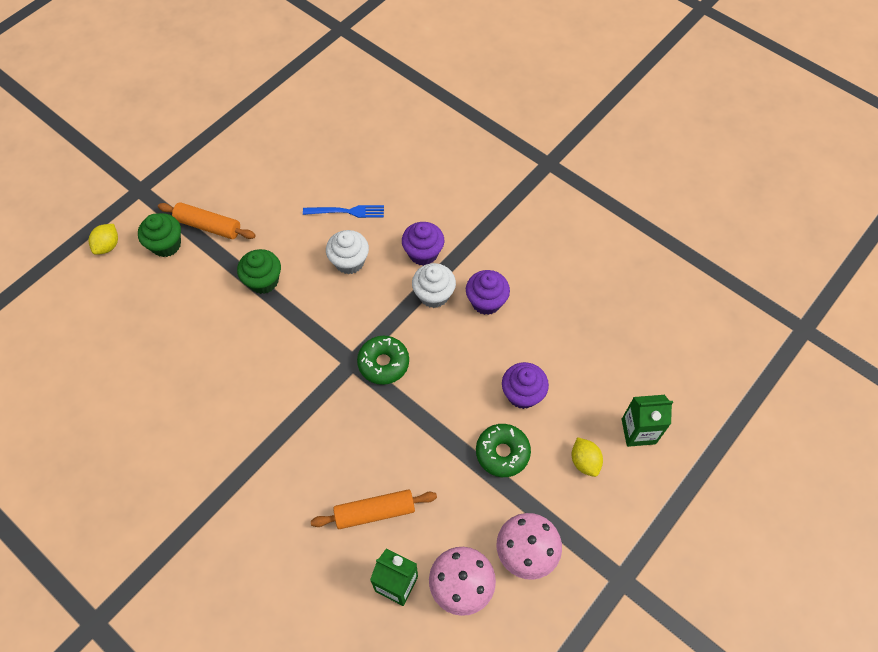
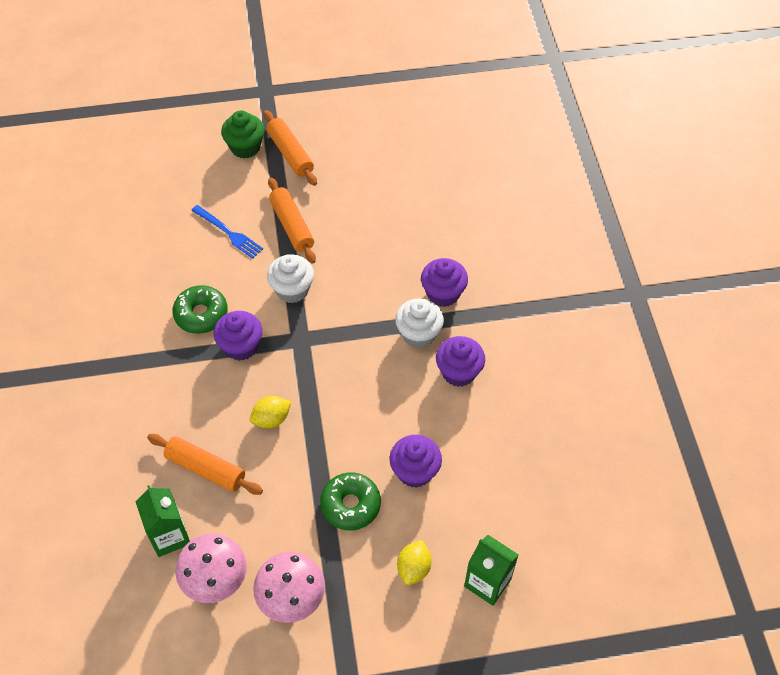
camera: 40 degrees right, 5 degrees down
yellow lemon [89,224,118,255] -> yellow lemon moved to [250,396,291,428]
green cupcake [237,249,281,294] -> orange rolling pin [268,177,316,264]
blue fork [303,205,384,218] -> blue fork moved to [191,205,263,259]
white cupcake [326,230,369,274] -> white cupcake moved to [267,254,314,303]
green donut [357,336,409,385] -> green donut moved to [173,285,228,334]
none -> purple cupcake [213,311,262,361]

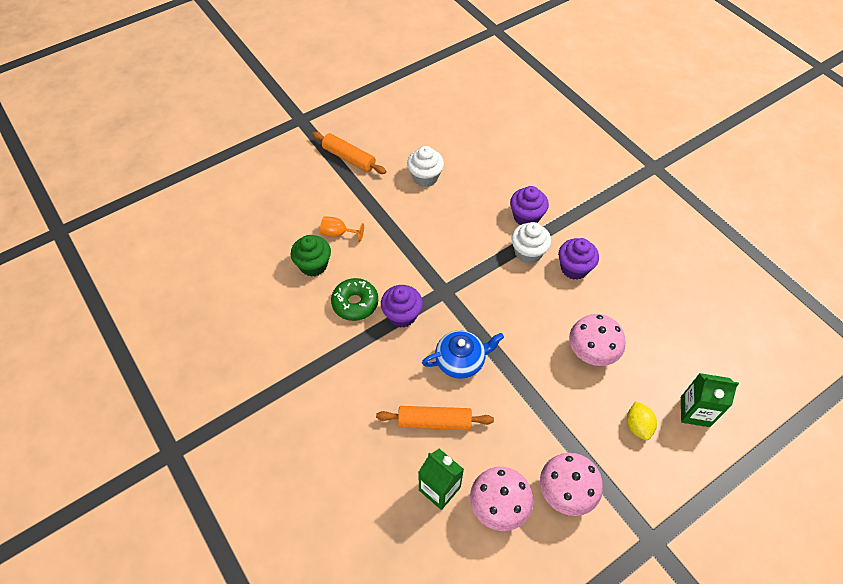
camera: 25 degrees left, 0 degrees up
blue fork [191,205,263,259] -> orange goblet [320,216,364,242]
green cupcake [221,110,265,159] -> green cupcake moved to [291,235,331,277]
yellow lemon [250,396,291,428] -> blue teapot [422,330,504,379]
white cupcake [267,254,314,303] -> white cupcake moved to [407,146,444,187]
orange rolling pin [268,177,316,264] -> none
green donut [320,472,381,530] -> none
purple cupcake [390,435,442,488] -> pink mushroom [569,314,625,366]

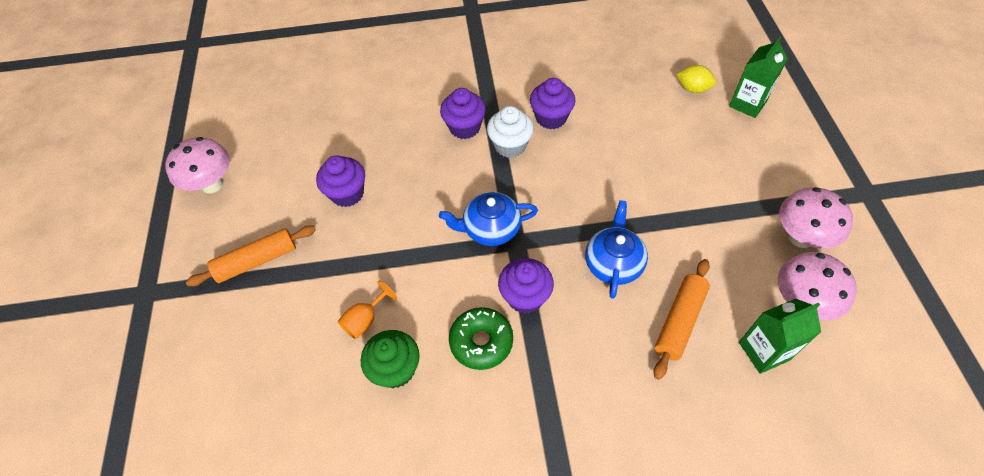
camera: 60 degrees left, 0 degrees up
white cupcake [407,146,444,187] -> purple cupcake [316,155,365,207]
pink mushroom [569,314,625,366] -> pink mushroom moved to [165,137,230,193]
yellow lemon [627,401,657,440] -> yellow lemon moved to [676,65,716,93]
none -> blue teapot [439,192,538,246]

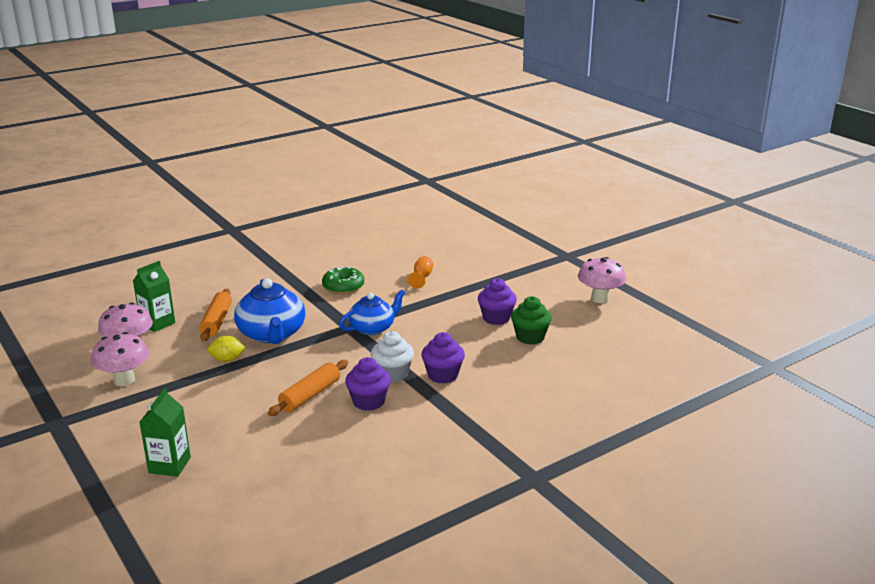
camera: 150 degrees right, 30 degrees down
orange rolling pin [186,225,316,286] -> orange rolling pin moved to [268,360,348,416]
green cupcake [361,330,420,388] -> green cupcake moved to [511,296,552,344]
purple cupcake [498,258,554,314] -> none
blue teapot [585,200,648,299] -> blue teapot [234,278,305,344], size x1.51
yellow lemon [676,65,716,93] -> yellow lemon moved to [208,336,246,362]

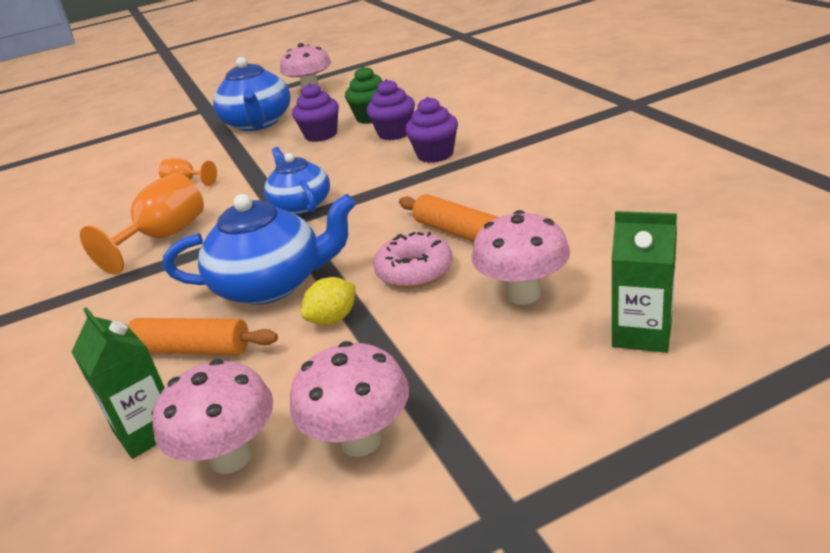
camera: 75 degrees left, 5 degrees up
yellow lemon [208,336,246,362] -> yellow lemon turned 45 degrees clockwise [301,277,356,325]
green donut [322,266,364,294] -> orange goblet [80,173,204,274]
purple cupcake [345,357,391,411] -> purple cupcake moved to [366,79,415,140]
white cupcake [371,331,414,382] -> none
none -> blue teapot [213,57,290,131]
none -> pink donut [373,232,453,288]
none -> pink mushroom [472,210,570,305]

